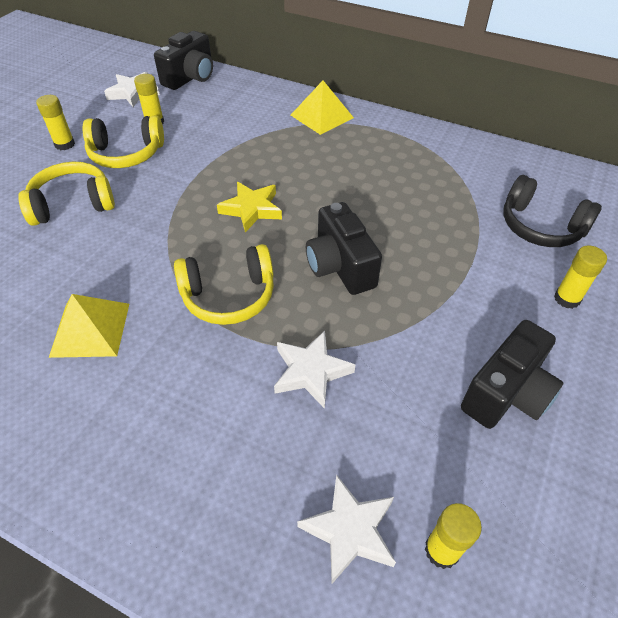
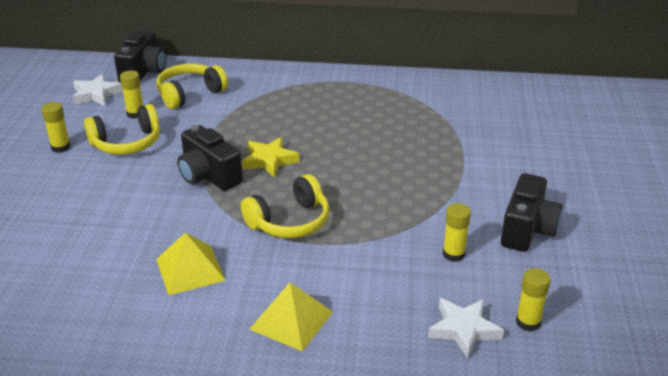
camera: 20 degrees left, 15 degrees down
yellow headphones [18,162,115,226] -> yellow headphones moved to [156,64,228,109]
white star [274,331,355,409] -> none
yellow pyramid [291,81,354,135] -> yellow pyramid moved to [249,283,333,352]
black camera [306,202,382,295] -> black camera moved to [177,125,243,191]
black headphones [503,175,602,247] -> none
yellow glue stick [554,246,607,309] -> yellow glue stick moved to [443,203,471,262]

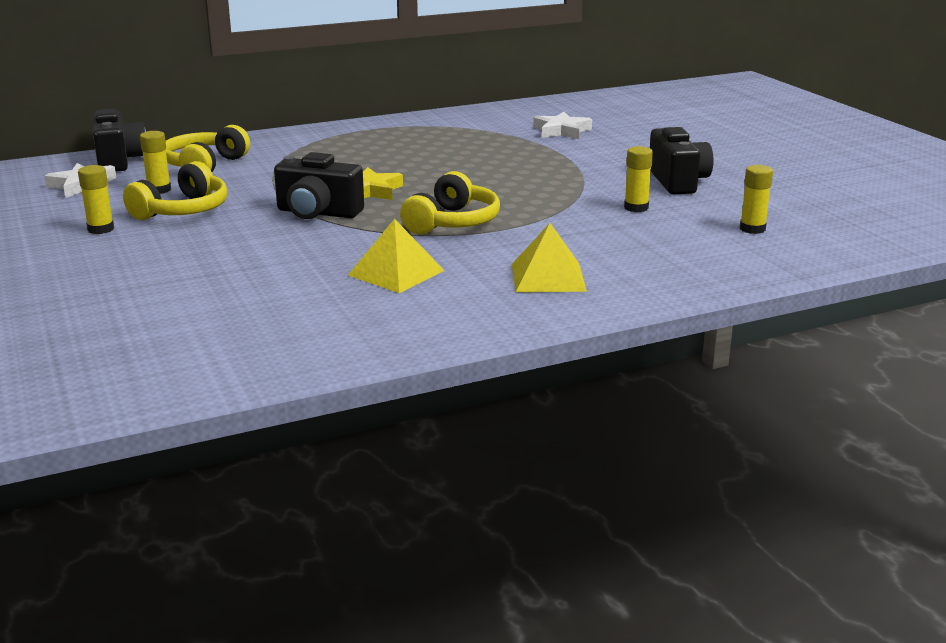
camera: 30 degrees left, 10 degrees down
white star [428,298,504,359] -> white star moved to [533,112,592,139]

